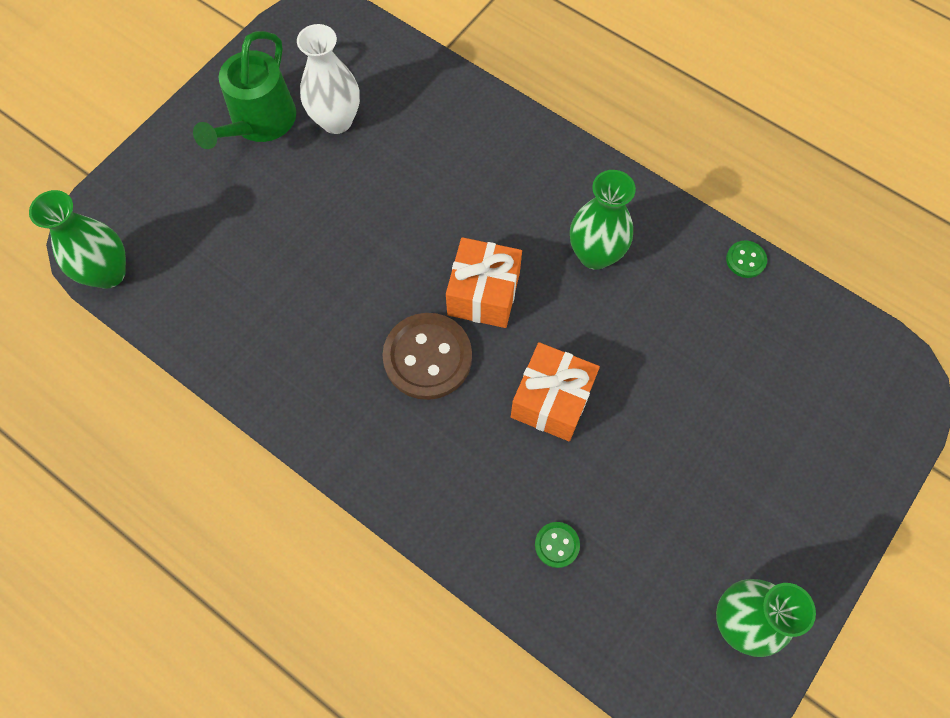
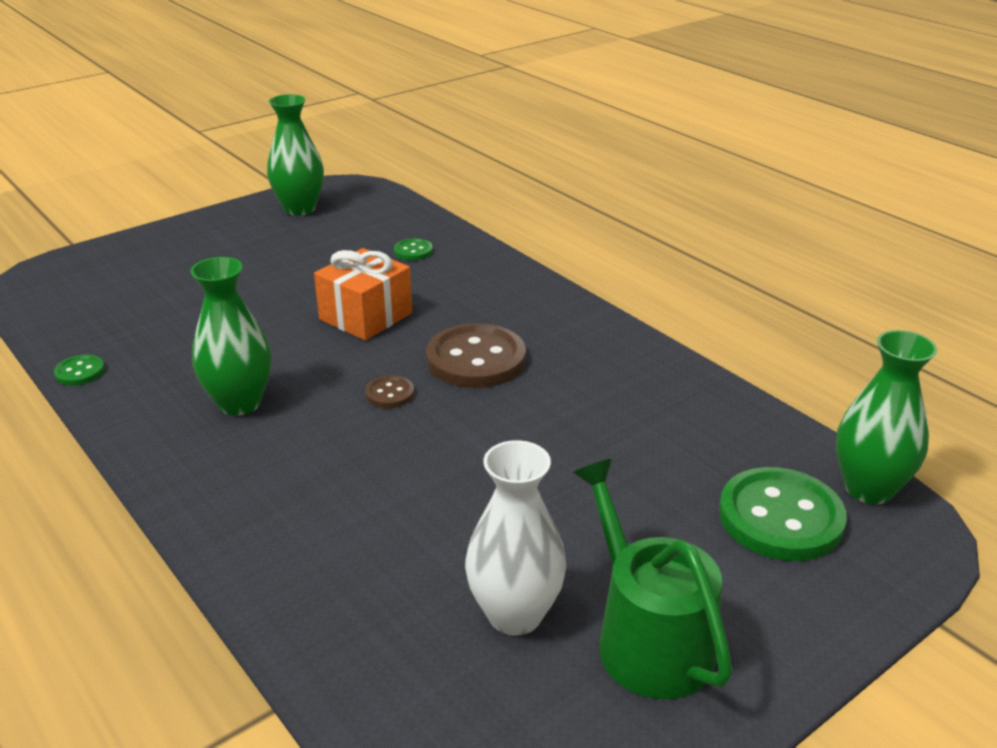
camera: 165 degrees left, 35 degrees down
green watering can [193,31,296,149] -> green watering can turned 60 degrees counterclockwise [573,459,733,700]
orange gift [446,237,522,328] -> brown button [365,375,414,408]
none -> green button [719,467,847,561]

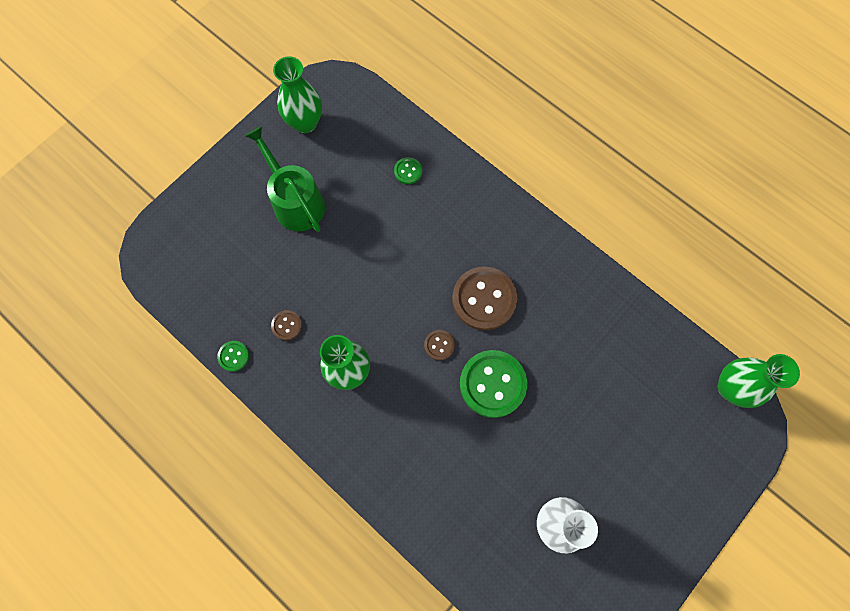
camera: 10 degrees left, 40 degrees up
orange gift [314,248,412,341] -> none
green watering can [573,459,733,700] -> green watering can moved to [245,126,325,232]
green button [719,467,847,561] -> green button moved to [460,350,527,418]
none -> brown button [271,310,302,340]

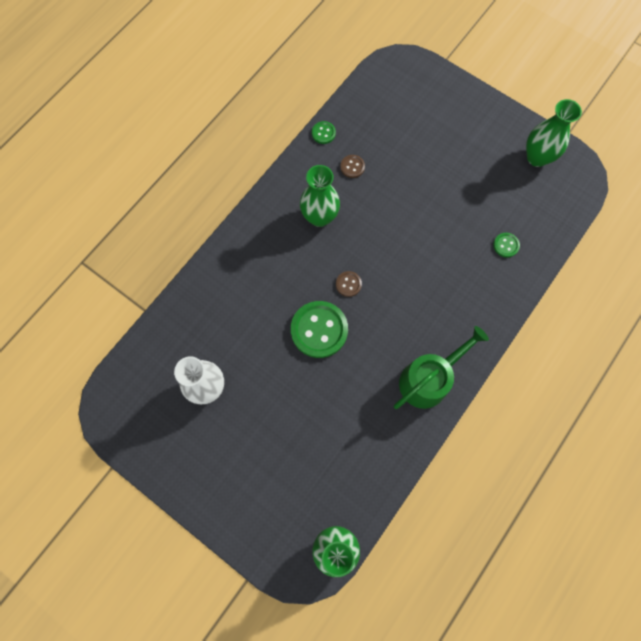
camera: 85 degrees right, 0 degrees up
green watering can [245,126,325,232] -> green watering can moved to [394,326,489,409]
brown button [452,266,517,331] -> none

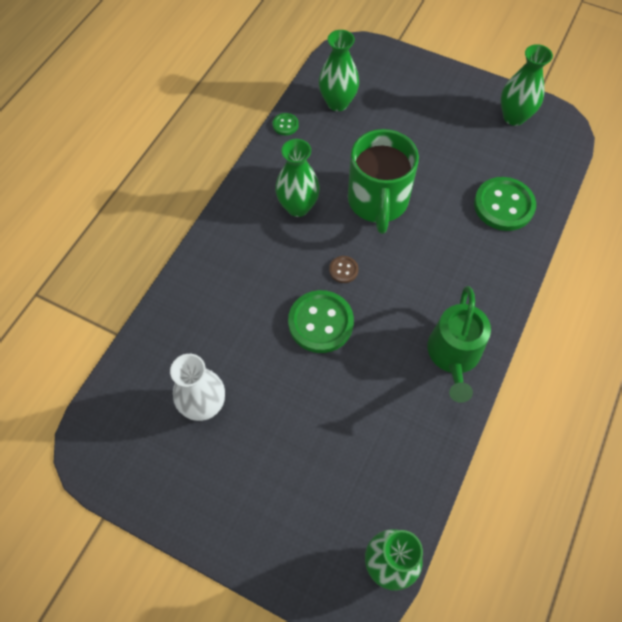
camera: 10 degrees left, 10 degrees down
brown button [340,155,365,178] -> none
green watering can [394,326,489,409] -> green watering can turned 150 degrees clockwise [428,286,491,403]
green button [493,233,520,258] -> green button [474,177,536,231], size x2.15
none -> green vase [319,30,359,111]
none -> green mug [348,129,419,234]

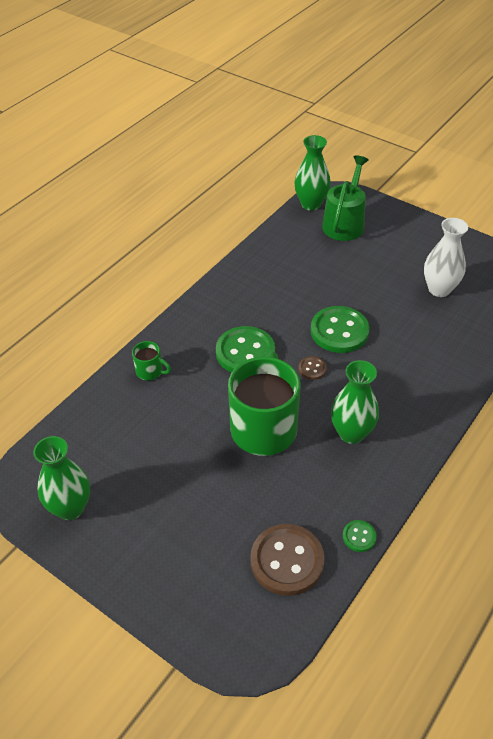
camera: 170 degrees left, 15 degrees down
green vase [319,30,359,111] -> brown button [250,524,325,596]
green watering can [428,286,491,403] -> green watering can moved to [322,156,368,241]
green button [474,177,536,231] -> green button moved to [216,326,275,373]
none -> green mug [132,341,171,380]

